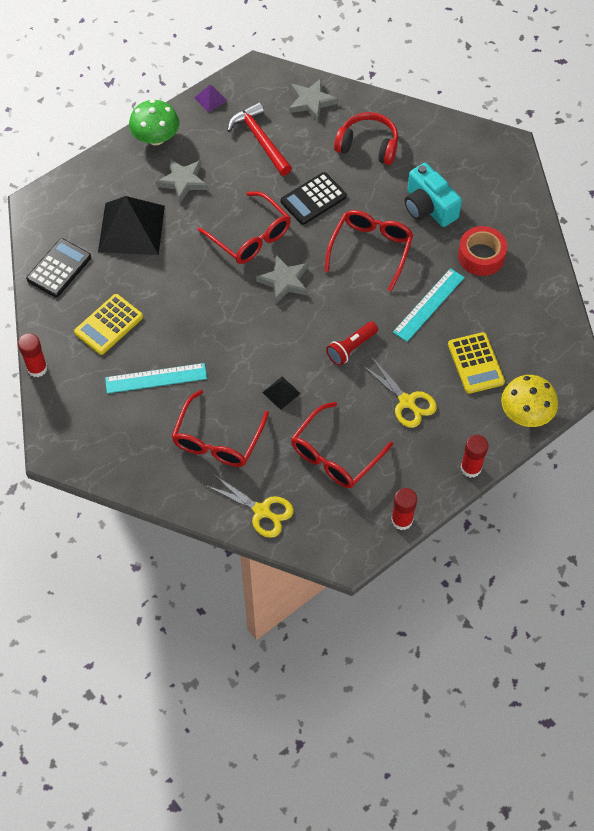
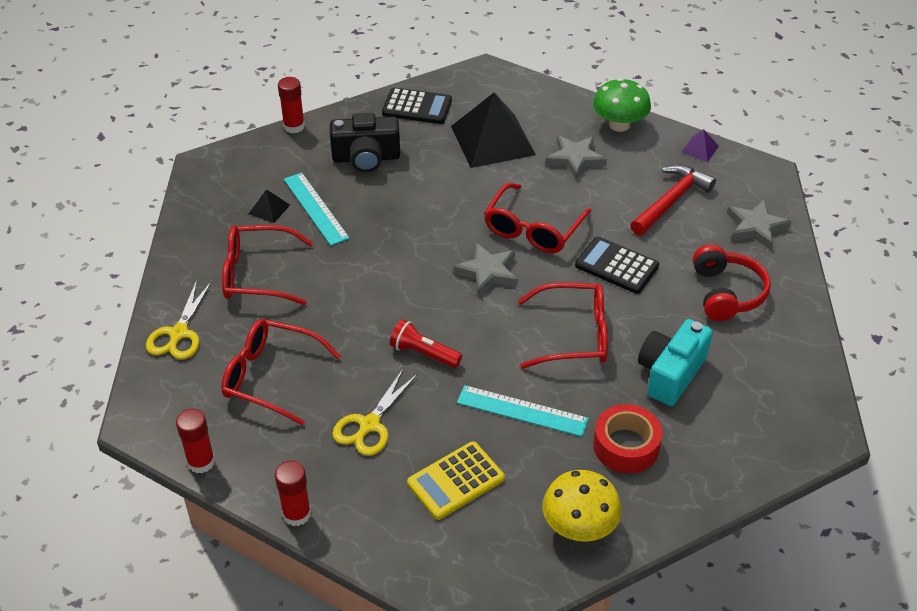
camera: 70 degrees right, 15 degrees down
yellow calculator [74,294,143,355] -> black camera [330,113,400,172]
black pyramid [262,377,301,410] -> black pyramid moved to [249,189,290,223]
yellow mushroom [501,375,558,427] -> yellow mushroom moved to [543,470,622,542]

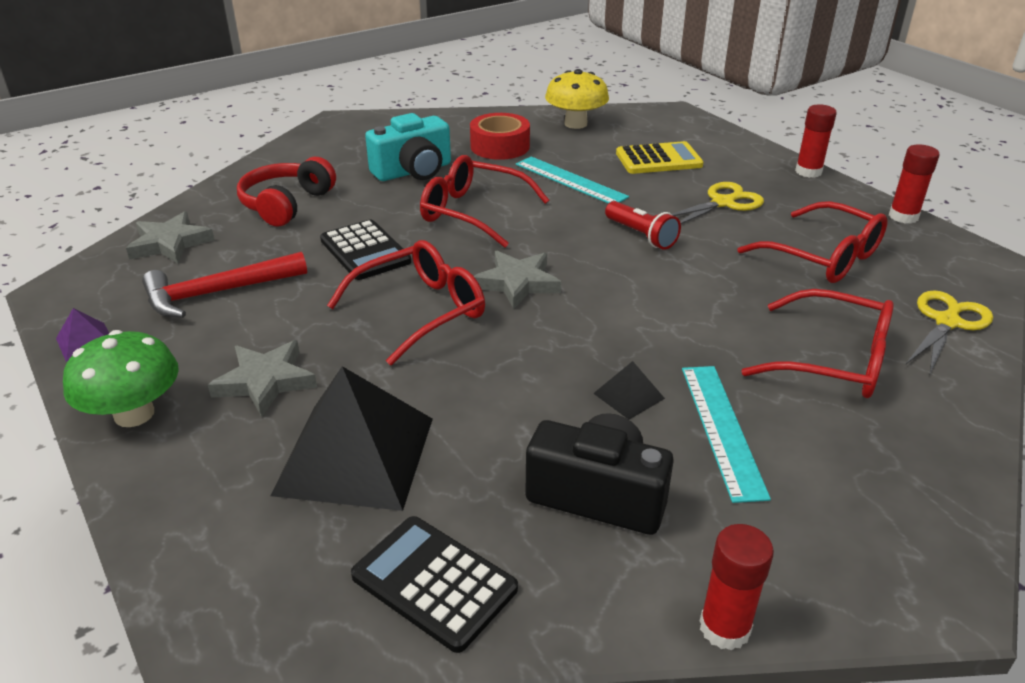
camera: 155 degrees left, 10 degrees down
black pyramid [249,189,290,223] -> black pyramid moved to [593,361,665,420]

